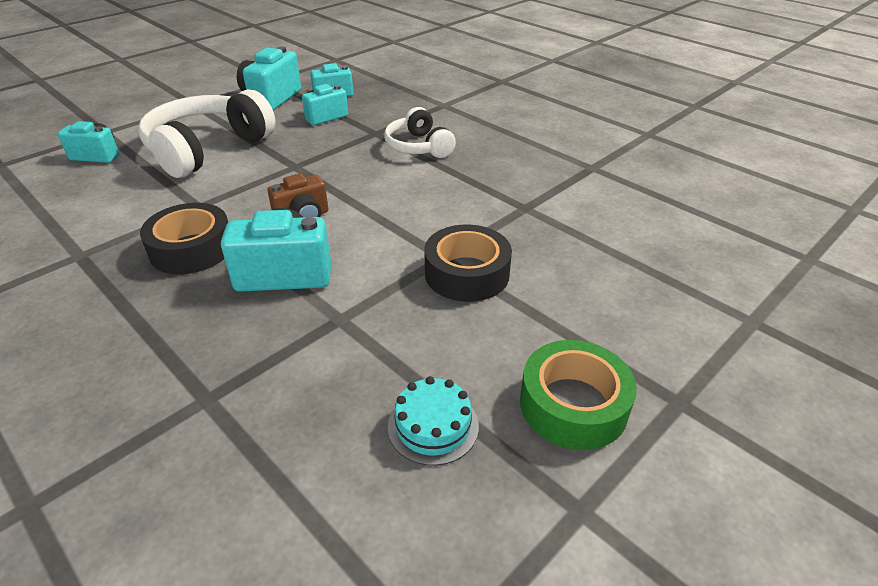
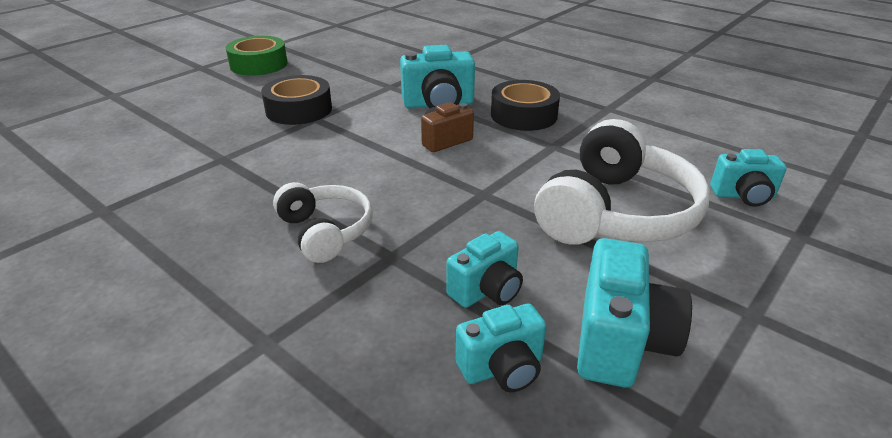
camera: 175 degrees right, 5 degrees down
turquoise cake [388,376,479,466] -> none

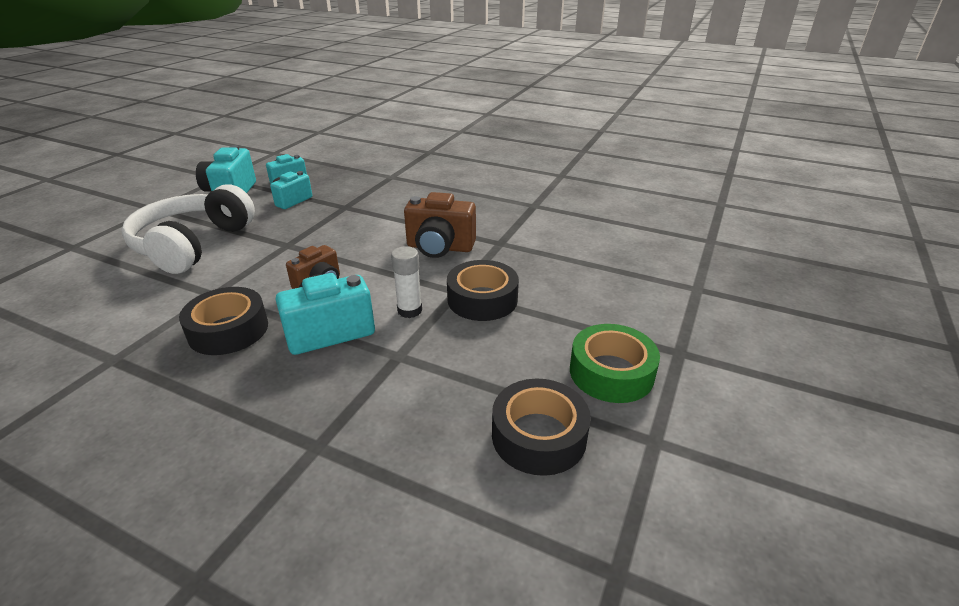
camera: 165 degrees right, 0 degrees up
white headphones [273,182,373,263] -> none
turquoise camera [711,149,787,207] -> none
none -> white glue stick [391,246,422,318]
none -> brown camera [404,192,476,258]
none -> black tape [492,379,591,476]

